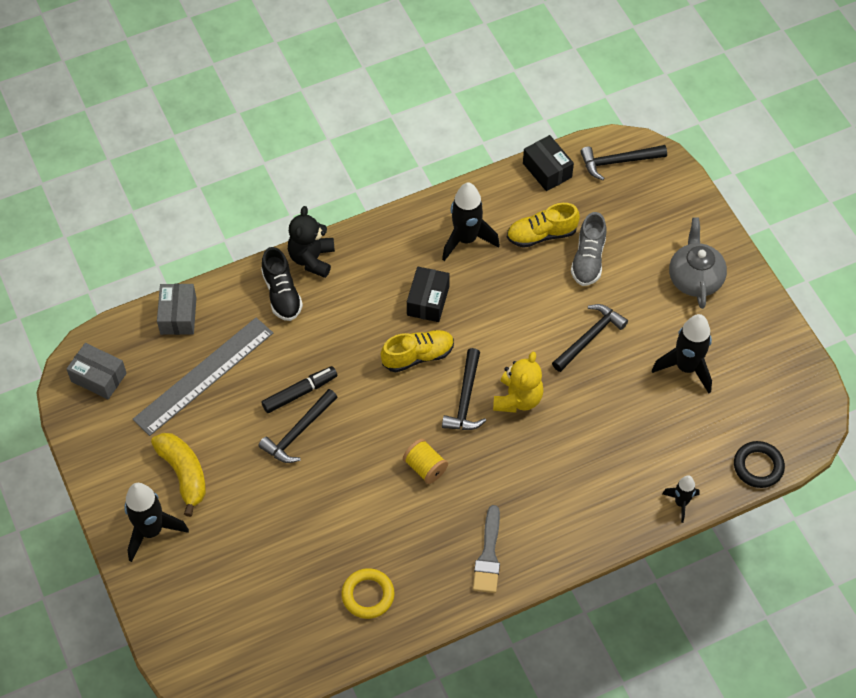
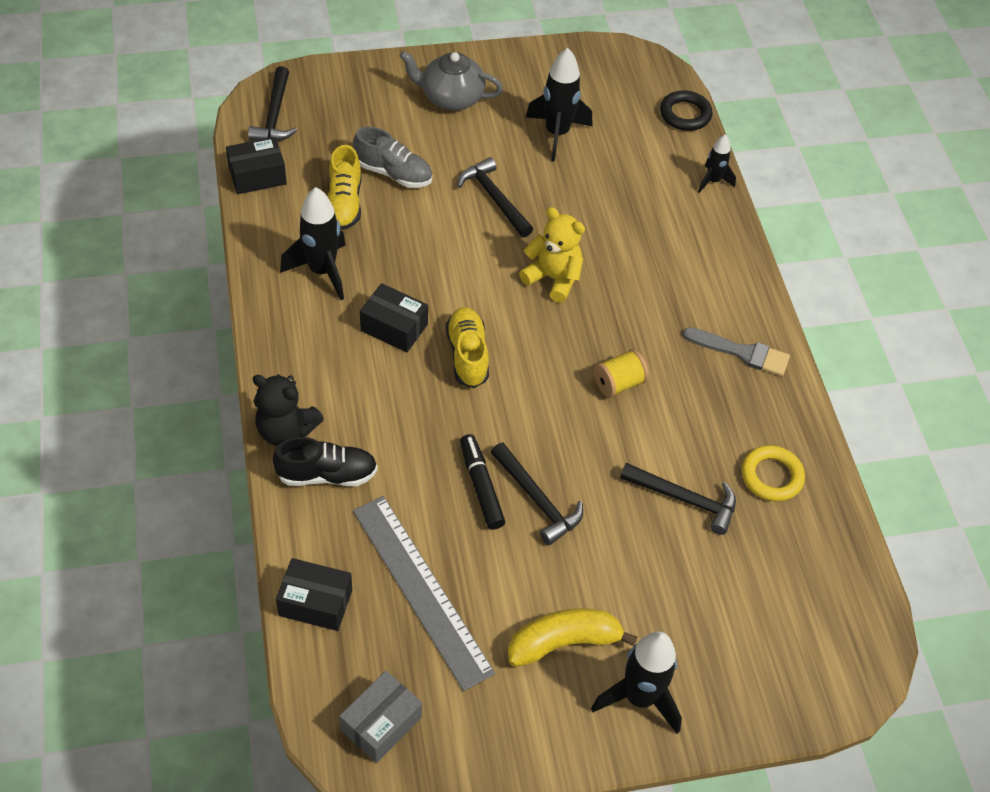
camera: 80 degrees left, 5 degrees down
grey box [157,284,197,335] -> black box [276,558,352,631]
black hammer [442,348,486,430] -> black hammer moved to [620,463,736,535]

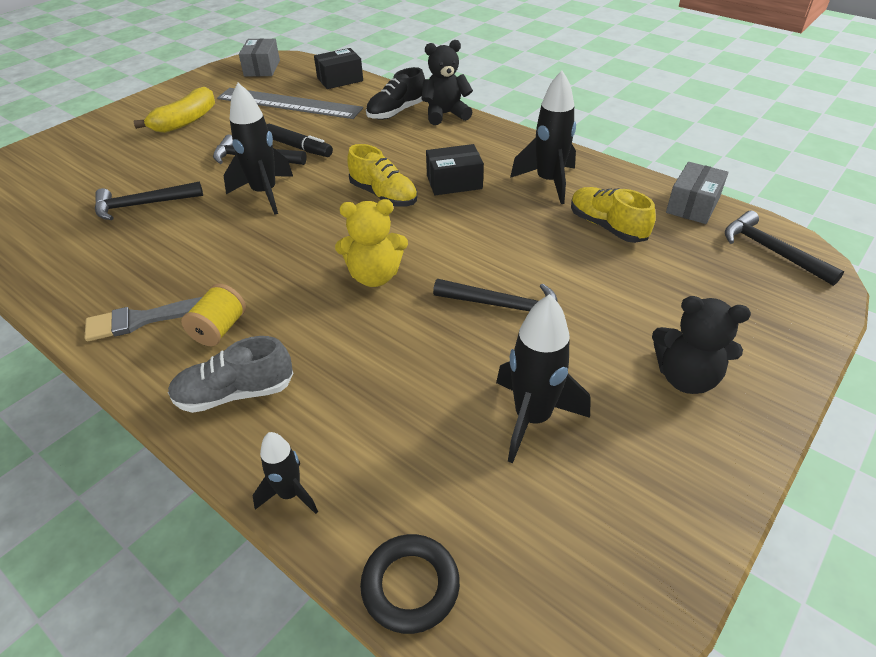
camera: 145 degrees right, 10 degrees down
black box [226,137,287,194] -> grey box [666,162,728,224]
grey shoe [353,127,433,188] -> grey shoe moved to [168,336,293,413]
grey teapot [399,51,503,110] -> black teddy bear [652,296,751,394]
black rocket [591,632,682,734] -> black rocket moved to [223,83,293,215]
yellow spool [594,349,649,398] -> yellow spool moved to [181,284,246,346]
yellow ring [742,445,805,502] -> none

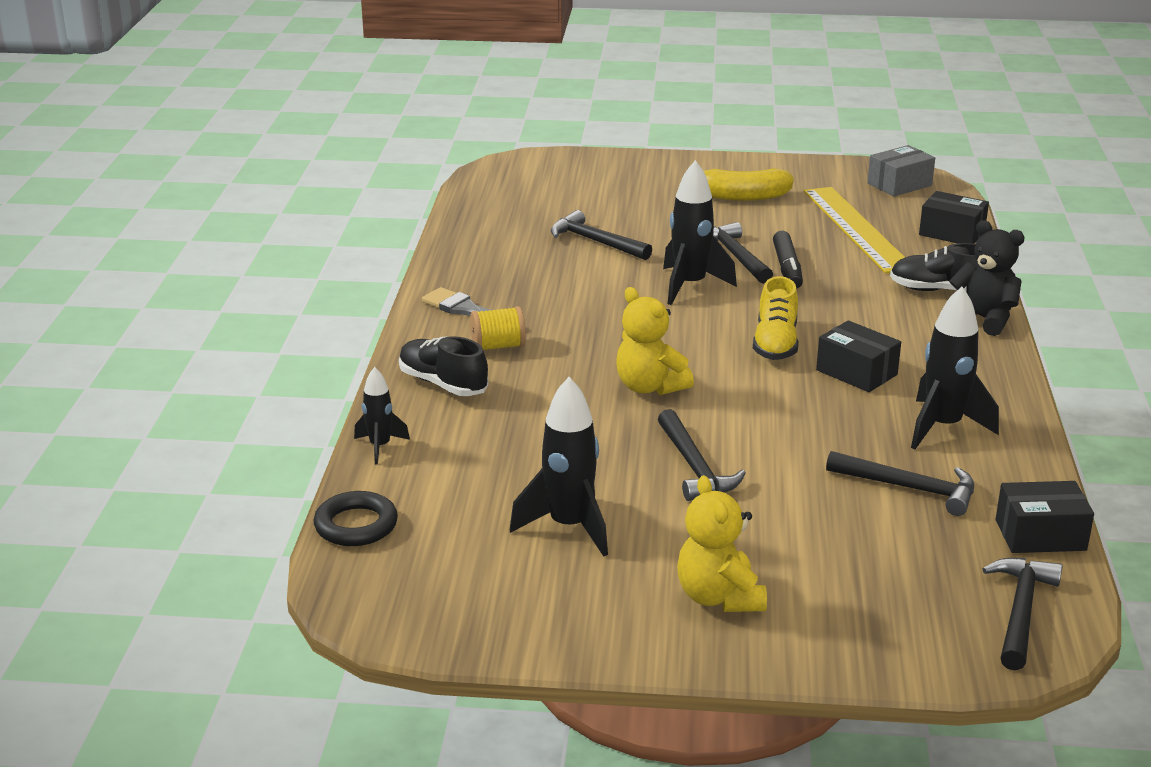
camera: 55 degrees right, 15 degrees down
grey shoe [168,336,293,413] -> black shoe [399,336,489,396]
grey ruler [217,88,363,119] -> yellow ruler [804,187,905,273]
yellow shoe [571,187,656,243] -> black hammer [826,451,974,516]
black teddy bear [652,296,751,394] -> yellow teddy bear [677,475,767,612]
grey box [666,162,728,224] -> black box [996,481,1094,553]

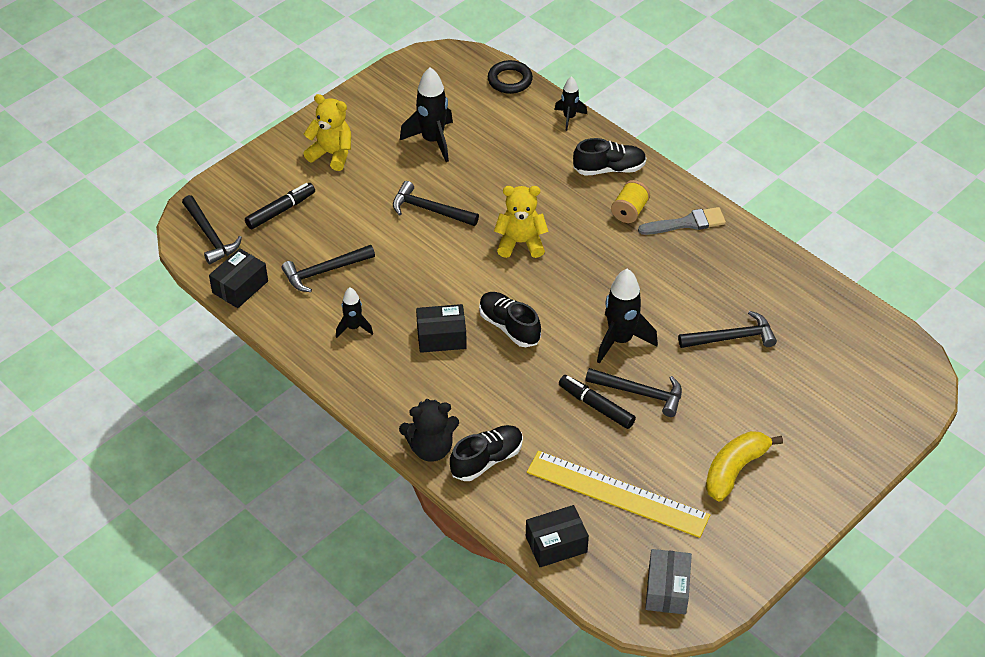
camera: 130 degrees right, 20 degrees up
yellow shoe [753,276,799,360] -> black shoe [479,292,541,347]
black rocket [911,287,999,449] -> black rocket [336,288,373,338], size x0.57
none -> black marker [245,183,315,229]

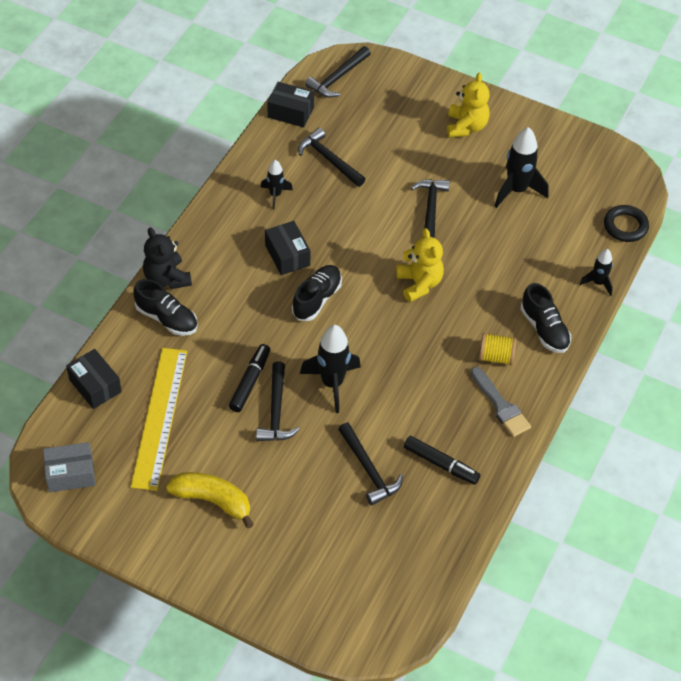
camera: 70 degrees right, 5 degrees up
black marker [245,183,315,229] -> black marker moved to [404,436,480,484]

